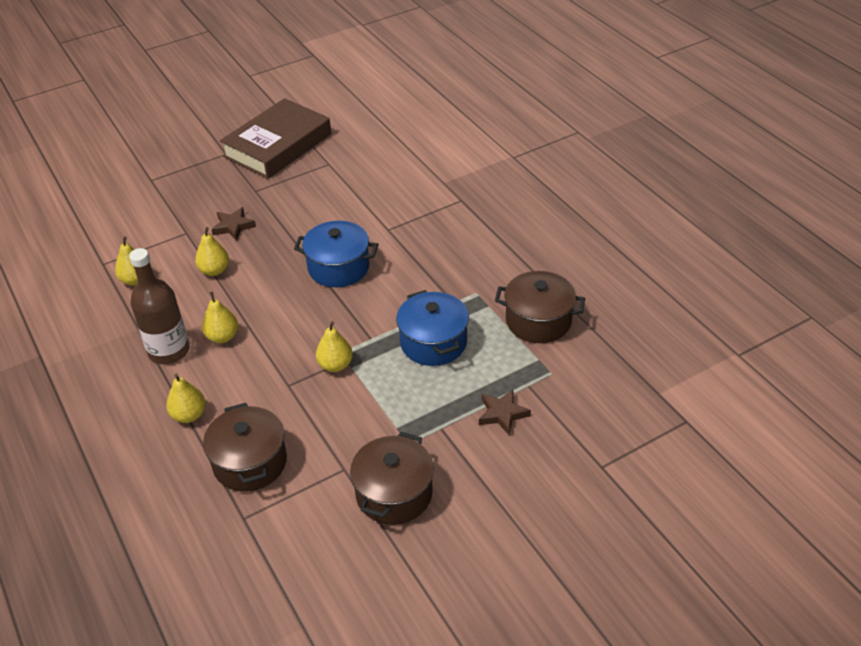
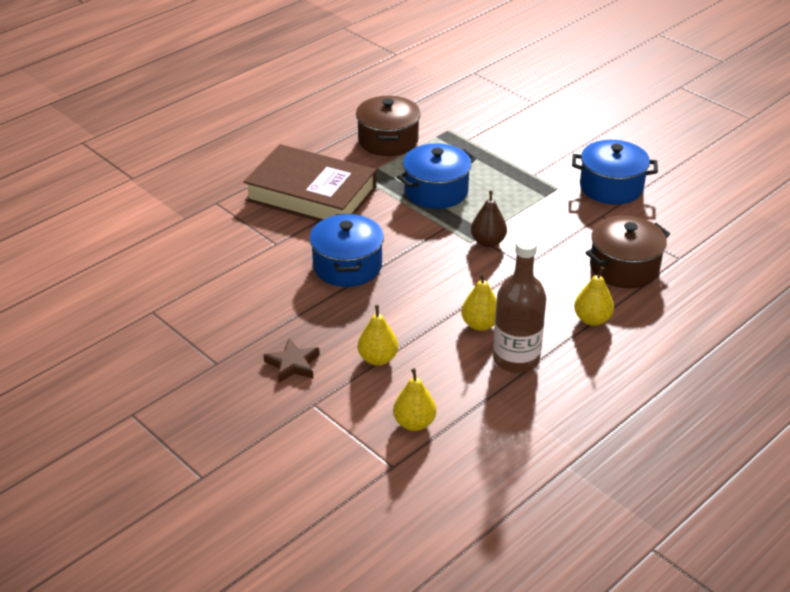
camera: 105 degrees left, 5 degrees down
brown book [220,98,331,179] -> brown book moved to [243,144,376,222]
yellow pear [316,321,353,372] -> brown pear [471,191,507,247]
brown pot [350,432,434,525] -> blue pot [572,140,658,205]
brown star [479,389,531,435] -> none

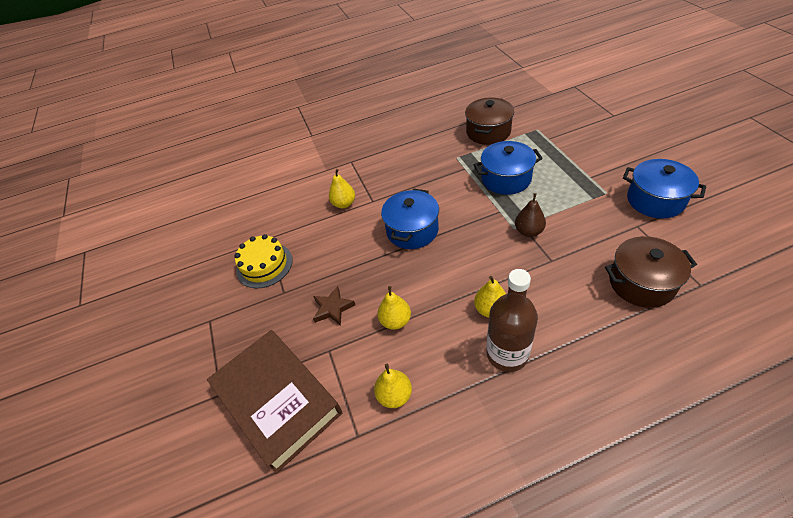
camera: 30 degrees right, 10 degrees up
brown book [243,144,376,222] -> brown book moved to [207,330,342,474]
yellow pear [574,267,614,326] -> yellow pear moved to [329,169,355,208]
none -> yellow cake [234,234,293,288]

